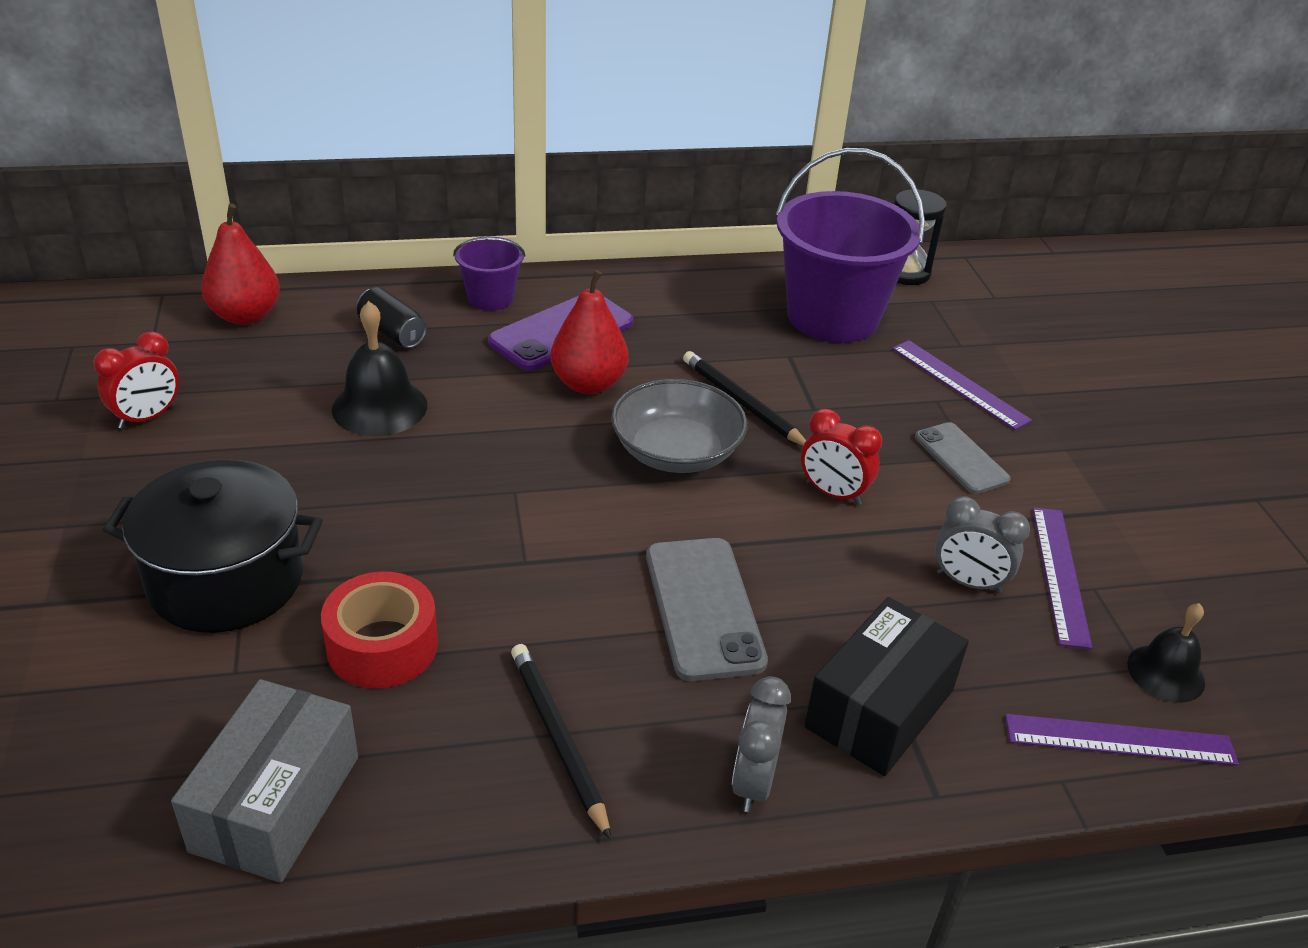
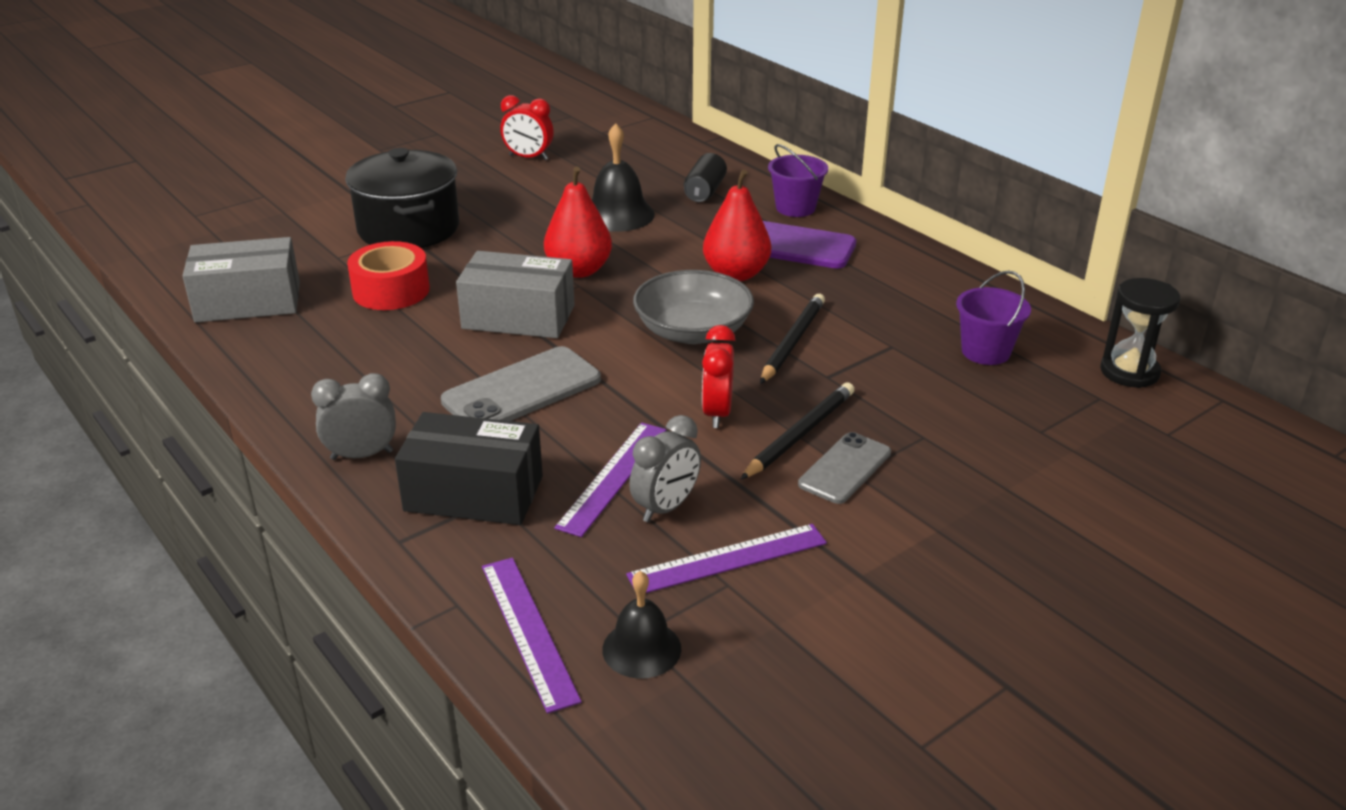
camera: 65 degrees right, 5 degrees down
red pear [201,203,280,325] -> red pear moved to [544,167,612,278]
black pencil [511,644,611,840] -> black pencil moved to [741,383,854,479]
purple bucket [775,148,925,343] -> purple bucket [956,271,1031,365], size x0.49
purple ruler [892,340,1032,430] -> purple ruler moved to [554,422,666,537]
grey clock [935,496,1030,594] -> grey clock turned 135 degrees counterclockwise [629,415,701,522]
none -> grey box [456,251,575,338]

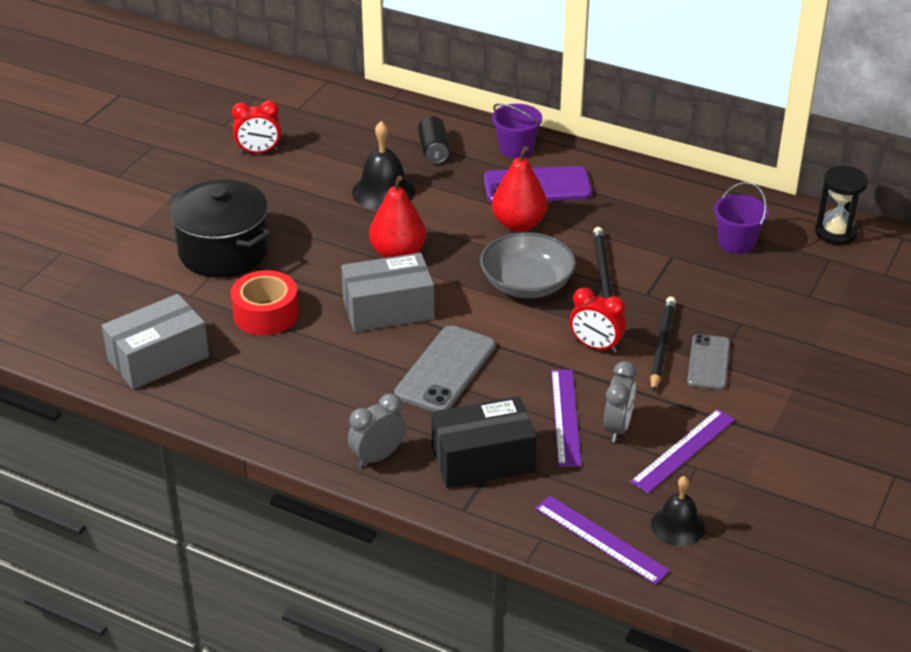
camera: 25 degrees left, 5 degrees up
red clock [702,325,736,428] -> red clock turned 45 degrees counterclockwise [570,288,626,353]

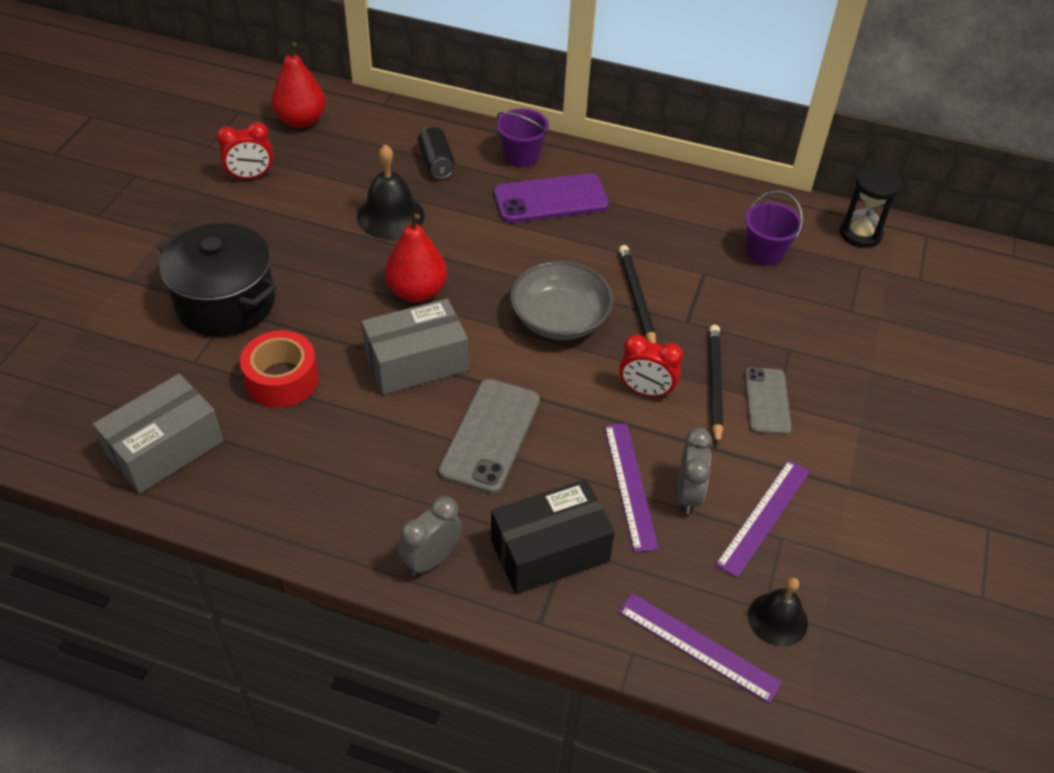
camera: 10 degrees left, 10 degrees up
red pear [492,146,548,232] -> red pear moved to [271,42,326,128]

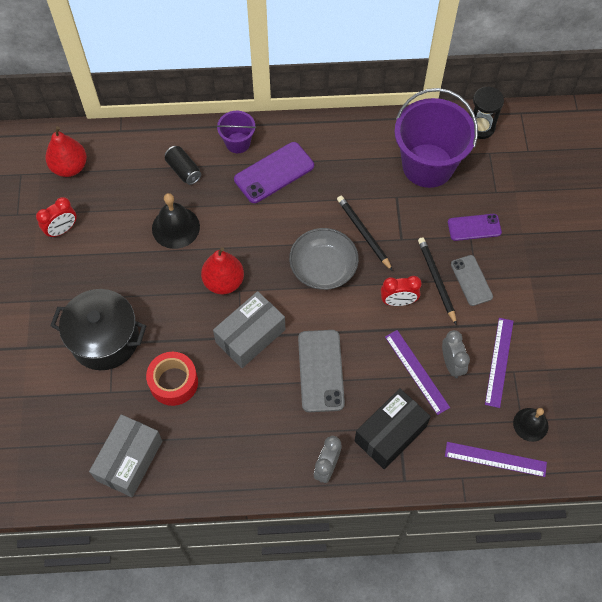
camera: 20 degrees left, 15 degrees up
purple bucket [745,191,803,266] -> purple bucket [395,88,478,188], size x2.04
none -> purple phone [448,214,502,241]

